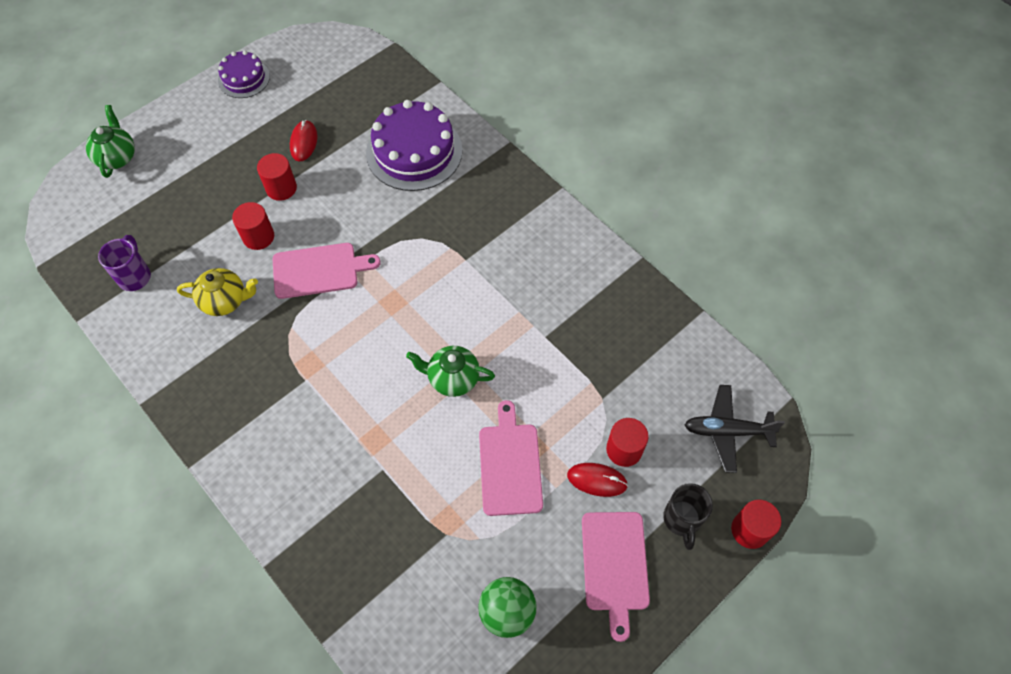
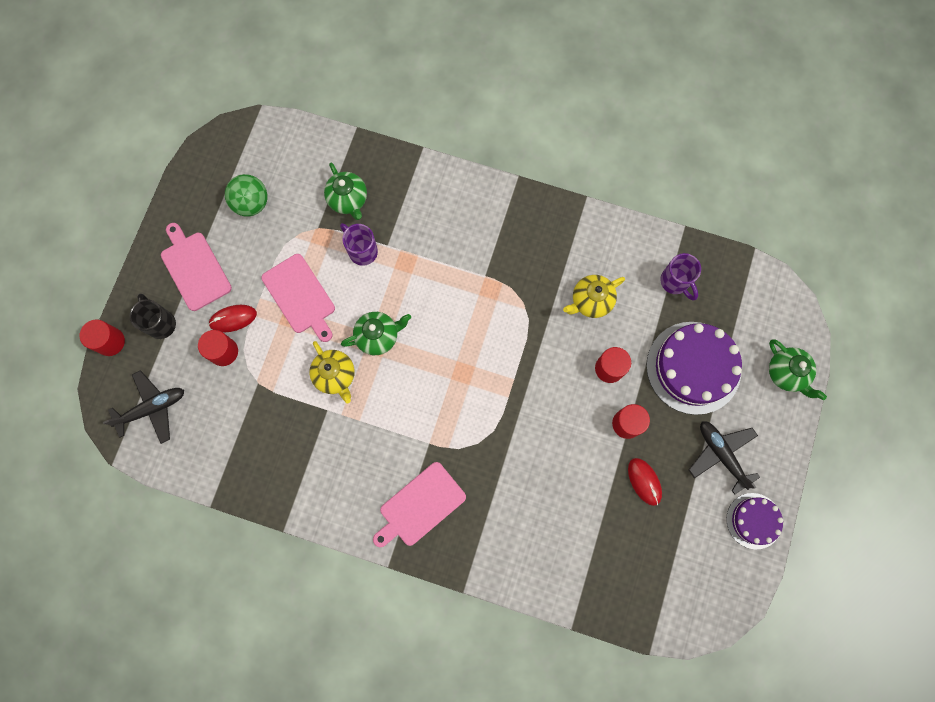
camera: 150 degrees right, 15 degrees up
pink cutting board [272,243,381,299] -> pink cutting board moved to [373,462,466,547]
purple cake [366,100,463,191] -> purple cake moved to [646,322,742,415]
none -> yellow teapot [309,341,355,403]
none -> green teapot [324,163,367,220]
none -> purple mug [340,223,378,266]
none -> black plane [689,421,760,495]

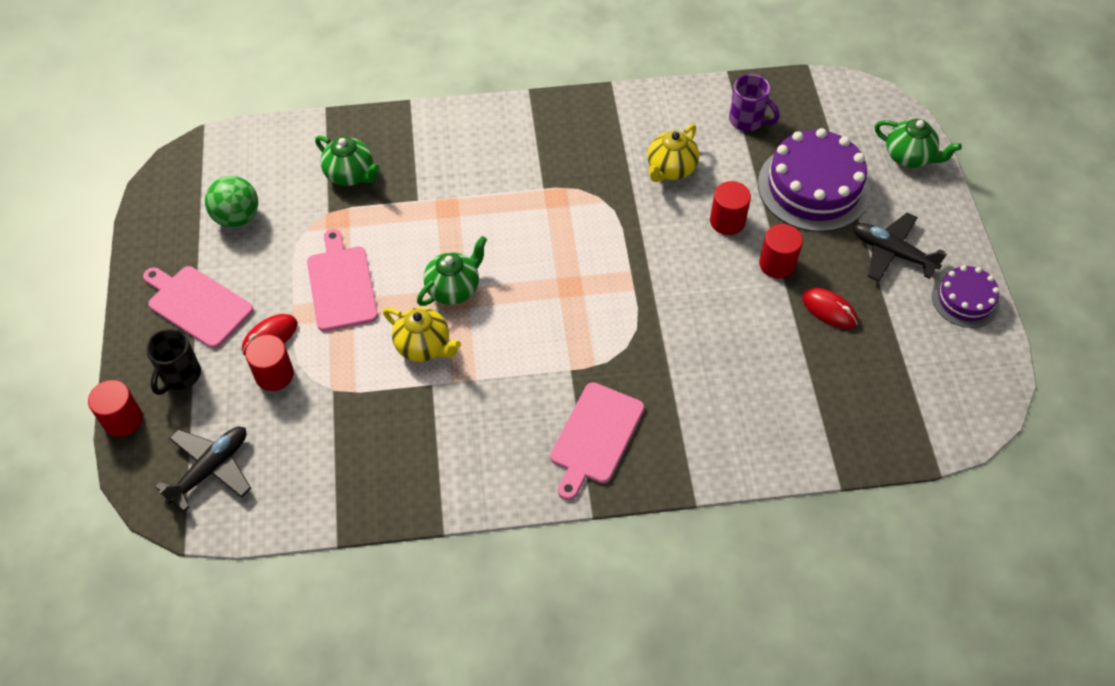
camera: 25 degrees left, 20 degrees down
black mug [130,294,176,339] -> black mug turned 105 degrees counterclockwise [146,329,201,395]
pink cutting board [261,254,335,342] -> pink cutting board turned 135 degrees counterclockwise [307,229,378,331]
purple mug [340,223,378,266] -> none

